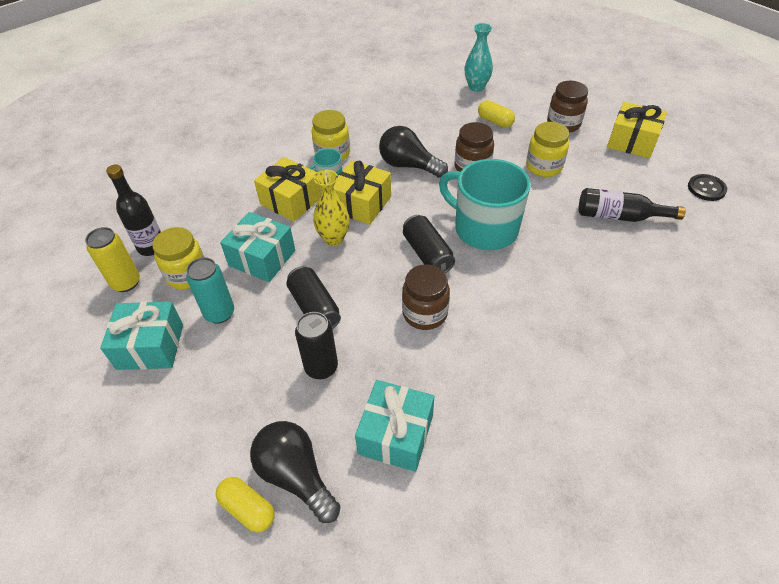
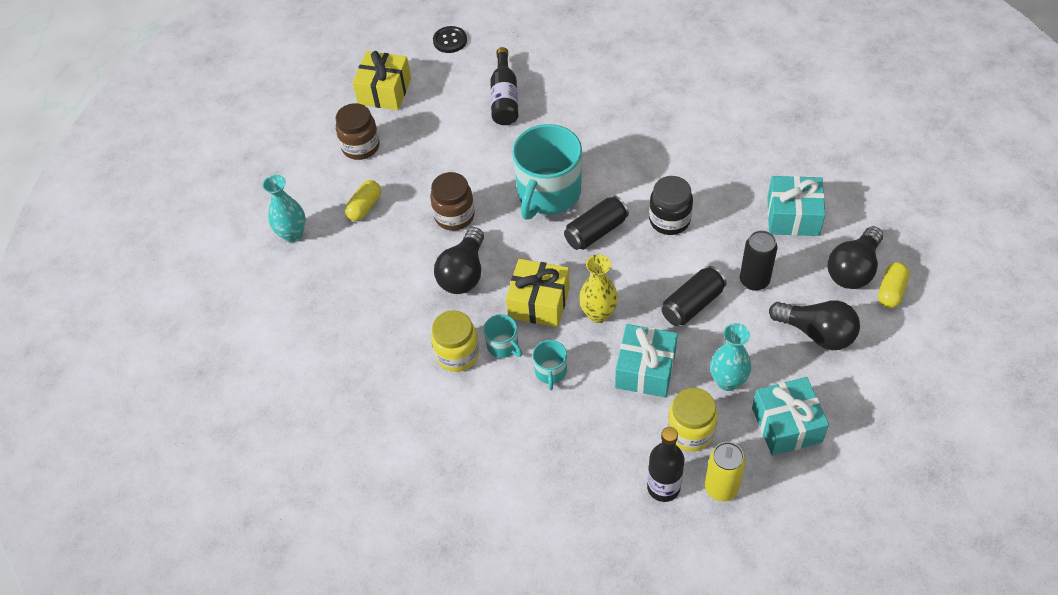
camera: 100 degrees left, 5 degrees up
turquoise can [186,257,234,324] -> turquoise vase [710,323,751,391]
yellow gift [254,157,321,222] -> turquoise mug [533,340,567,390]
brown jar [402,264,450,330] -> black jar [649,176,693,235]
yellow jar [526,122,569,177] -> none
none -> black light bulb [769,300,860,350]

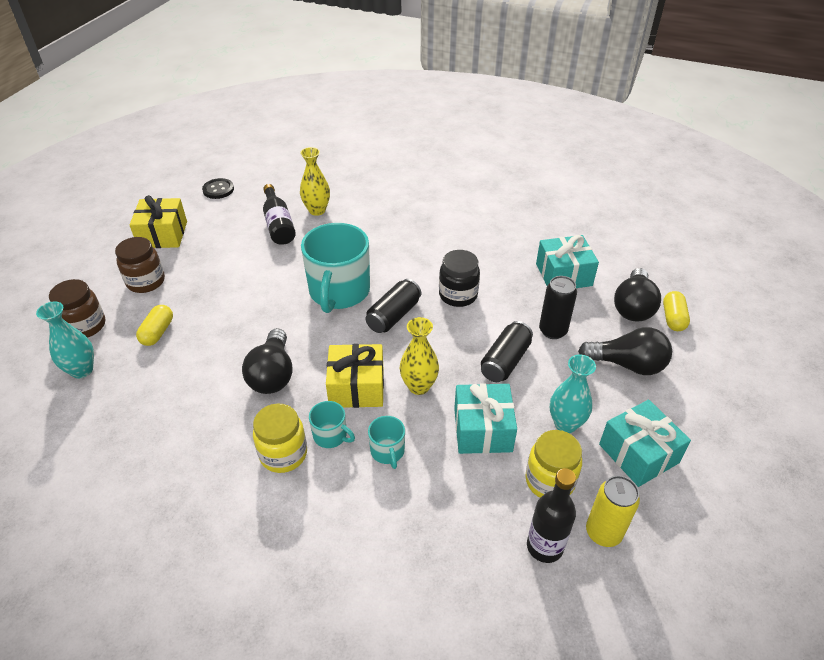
camera: 20 degrees left, 10 degrees down
brown jar [430,172,475,231] -> brown jar moved to [49,279,105,338]
none -> yellow vase [300,147,330,216]

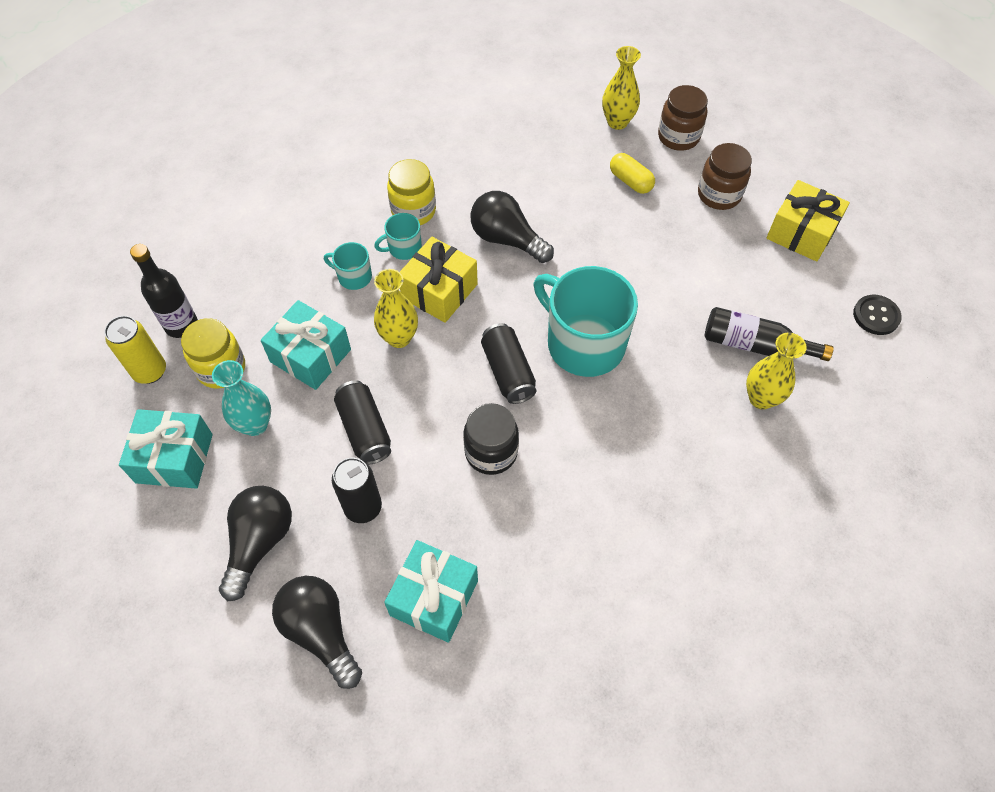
camera: 125 degrees right, 15 degrees up
turquoise vase [36,301,94,378] -> yellow vase [602,46,641,130]
black light bulb [578,327,672,375] -> black light bulb turned 150 degrees clockwise [219,486,292,601]
yellow capsule [663,291,690,331] -> none

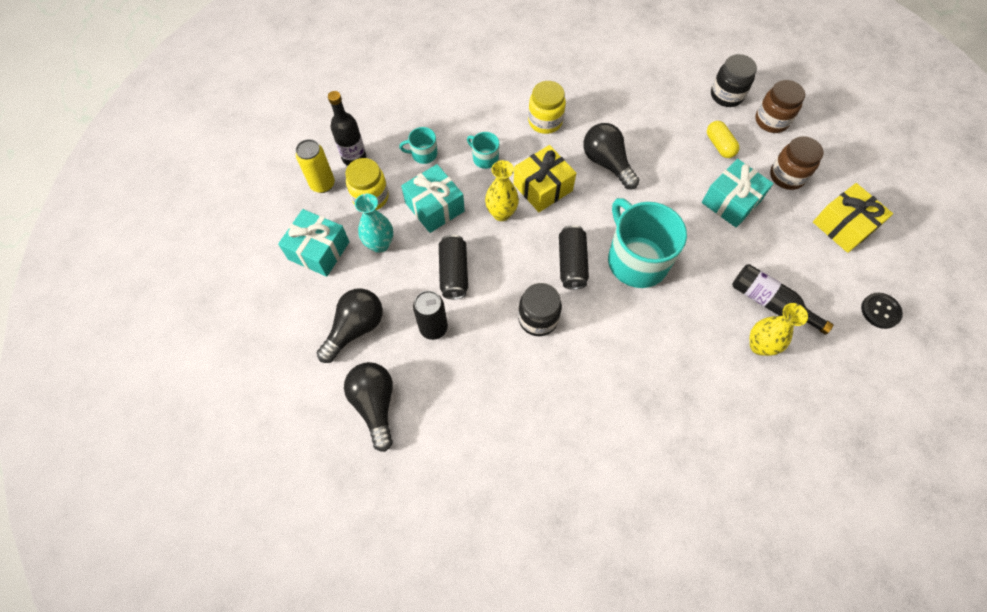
camera: 20 degrees right, 5 degrees up
turquoise mug [374,213,422,260] -> turquoise mug moved to [399,127,437,164]
turquoise gift [384,540,478,643] -> turquoise gift moved to [702,159,774,227]
yellow vase [602,46,641,130] -> black jar [711,54,757,107]

